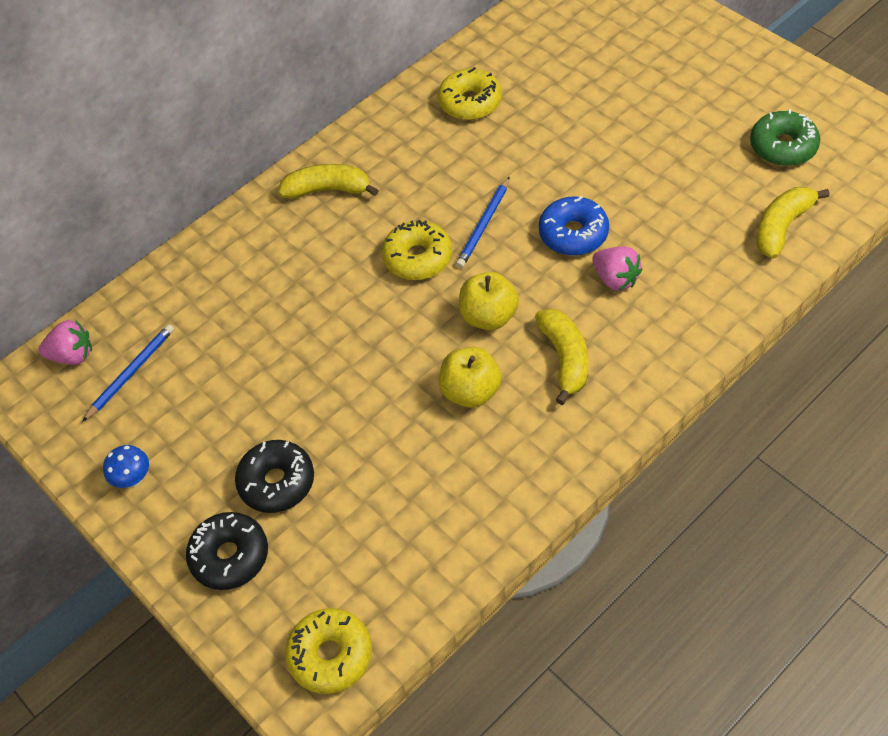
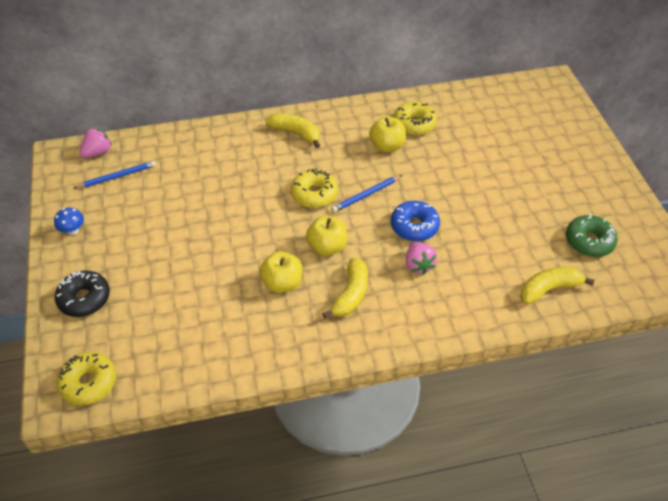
camera: 25 degrees right, 5 degrees down
pink strawberry [38,320,92,365] -> pink strawberry turned 75 degrees counterclockwise [80,128,112,158]
black donut [235,440,314,513] -> none
none -> yellow apple [369,116,406,152]

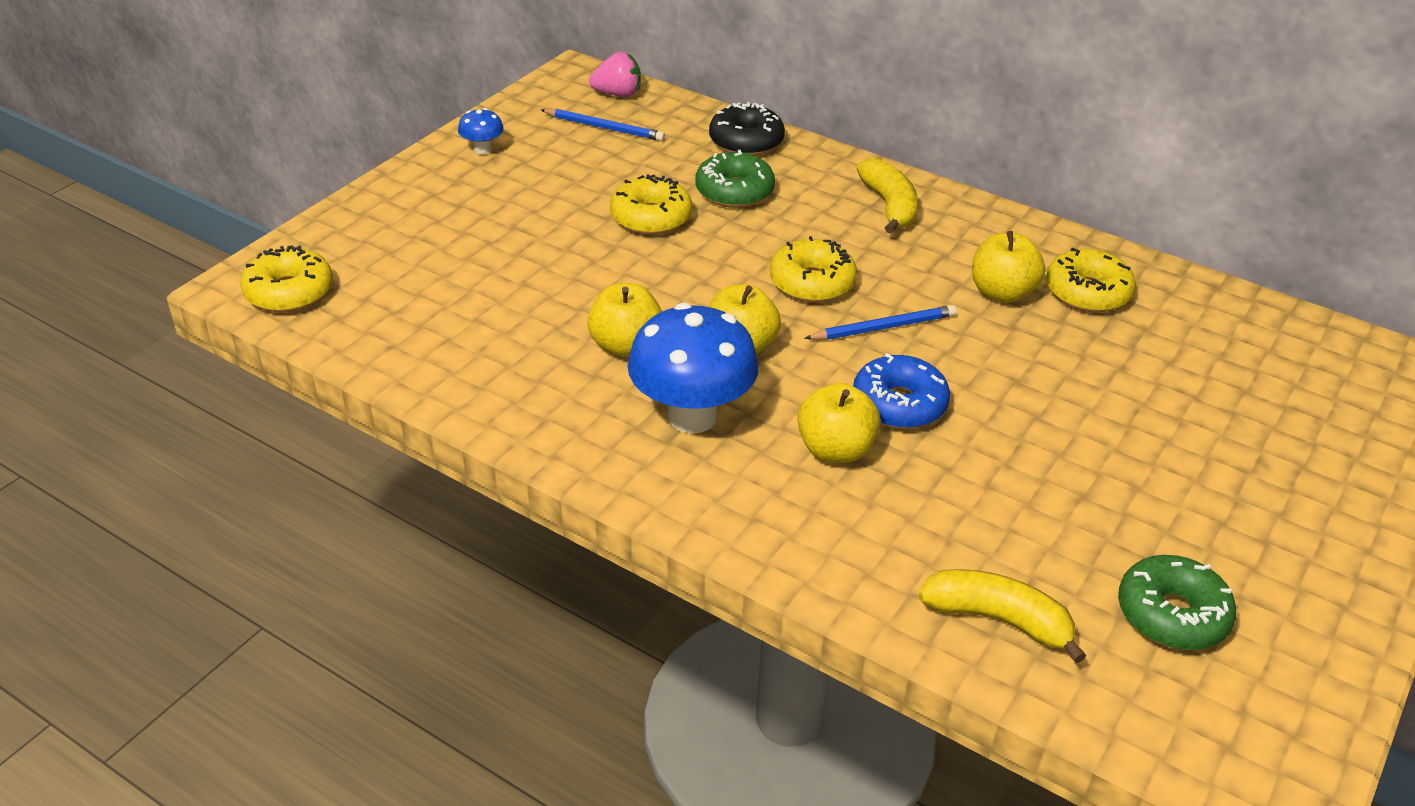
camera: 45 degrees right, 10 degrees down
black donut [55,271,110,317] -> black donut moved to [709,102,785,156]
yellow banana [322,258,368,319] -> blue mushroom [627,303,759,433]
blue pencil [331,175,402,212] -> blue pencil turned 150 degrees clockwise [804,305,957,340]
pink strawberry [406,242,437,275] -> yellow apple [797,383,881,463]
none -> yellow donut [610,174,692,235]
none -> green donut [695,150,775,208]

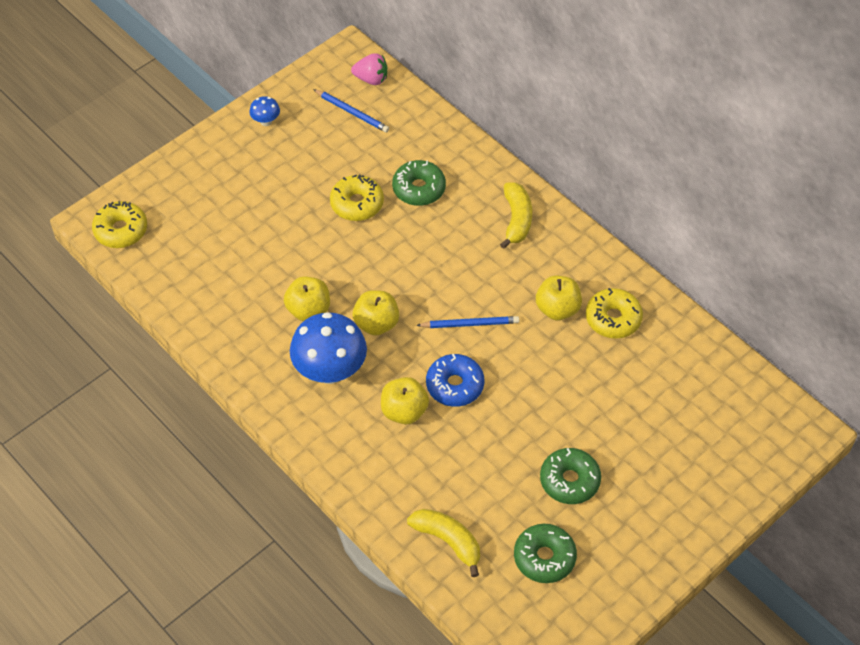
camera: 15 degrees right, 15 degrees up
black donut [709,102,785,156] -> none
yellow donut [770,236,857,302] -> none
none -> green donut [540,448,601,504]

